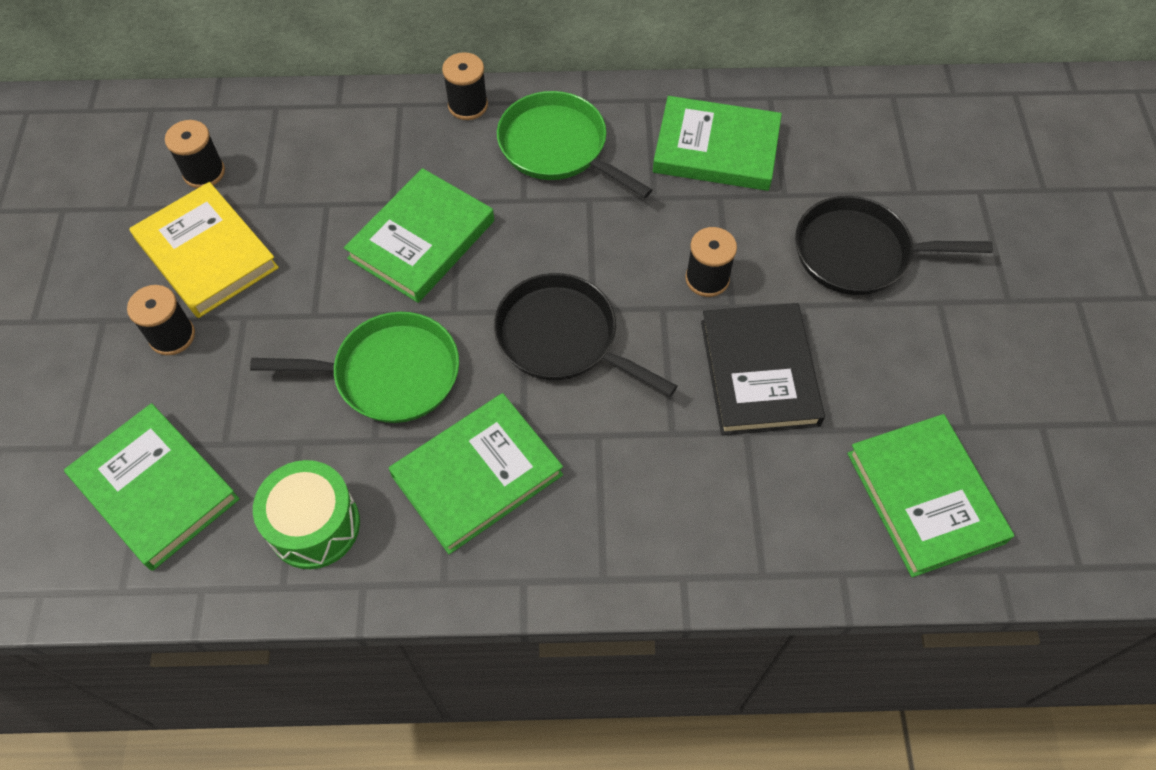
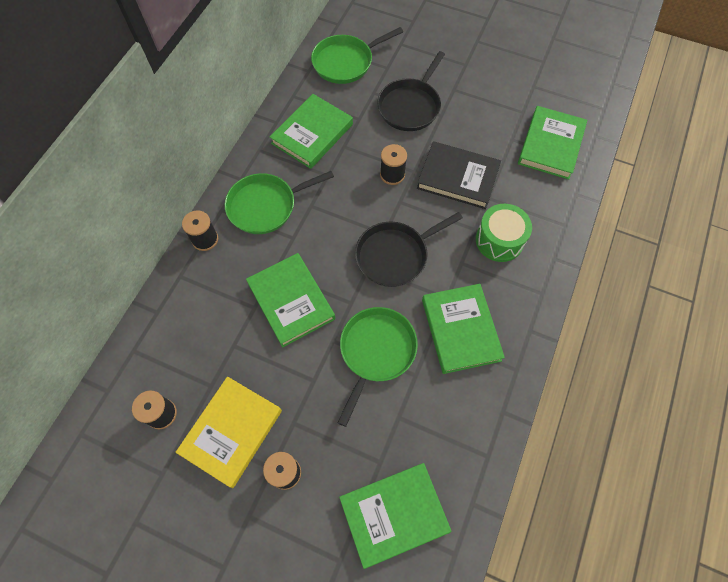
camera: 65 degrees left, 5 degrees up
yellow book [129,182,279,318] -> yellow book turned 45 degrees counterclockwise [176,377,282,488]
green drum [253,460,360,569] -> green drum moved to [476,204,532,262]
green book [847,414,1014,577] -> green book turned 75 degrees counterclockwise [518,106,587,180]
none -> green pan [311,27,403,84]

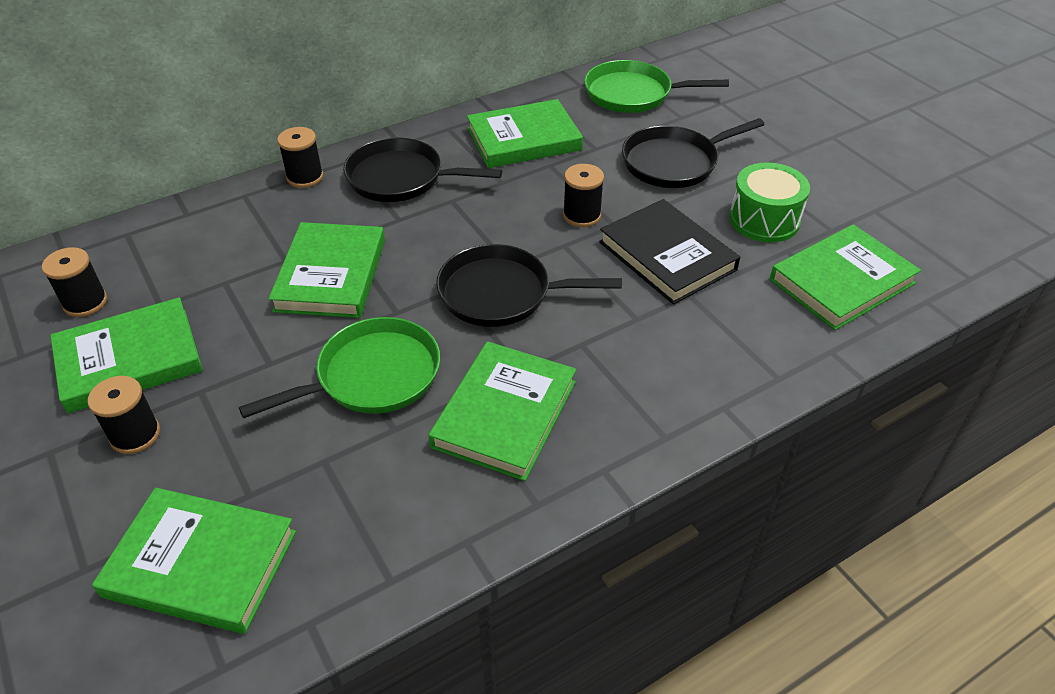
camera: 35 degrees right, 20 degrees down
yellow book [176,377,282,488] -> green book [50,297,203,413]
green pan [225,171,334,234] -> black pan [343,138,502,202]
green drum [476,204,532,262] -> green drum moved to [729,163,810,242]

